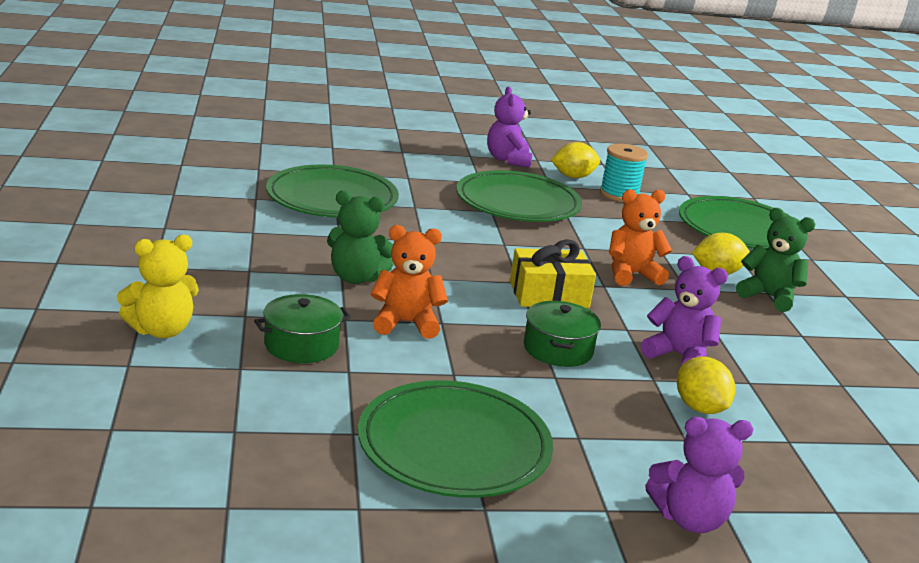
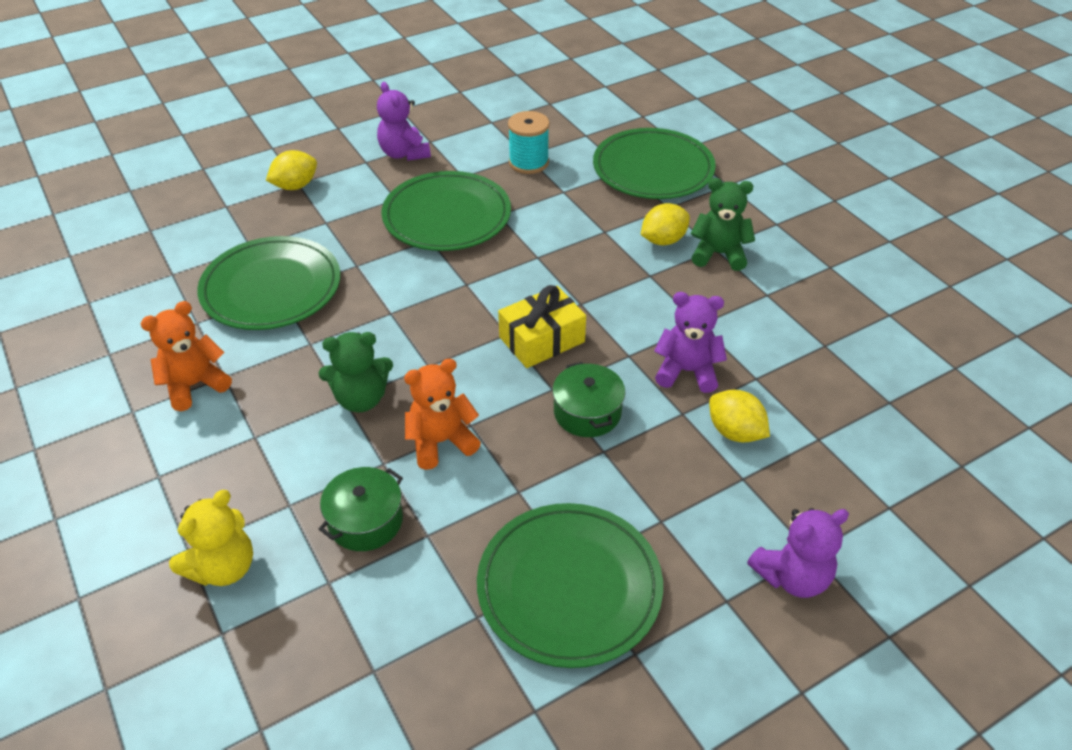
camera: 20 degrees left, 20 degrees up
yellow lemon [551,142,600,178] -> yellow lemon moved to [266,150,317,190]
orange teddy bear [609,189,672,286] -> orange teddy bear moved to [141,301,232,411]

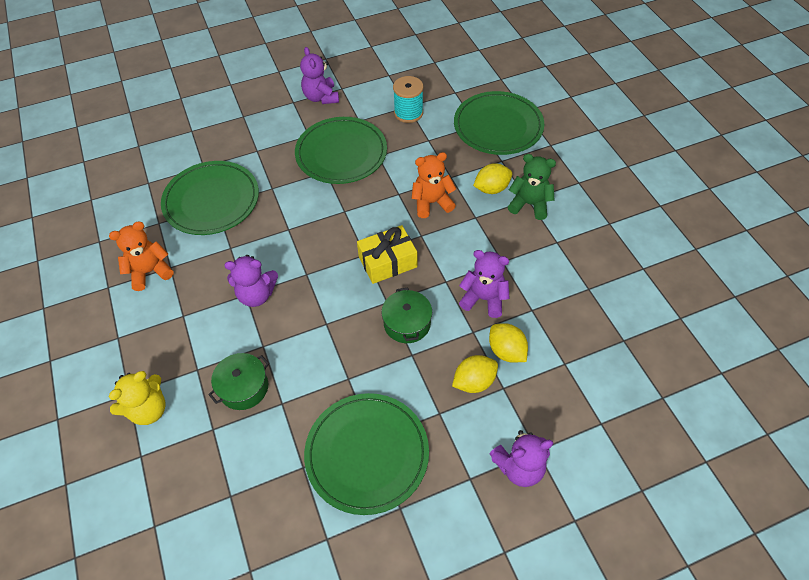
camera: 10 degrees right, 10 degrees up
yellow lemon [266,150,317,190] -> yellow lemon moved to [452,355,498,393]
green teddy bear [319,332,393,412] -> purple teddy bear [224,255,278,307]
orange teddy bear [404,358,481,470] -> orange teddy bear moved to [412,152,457,218]

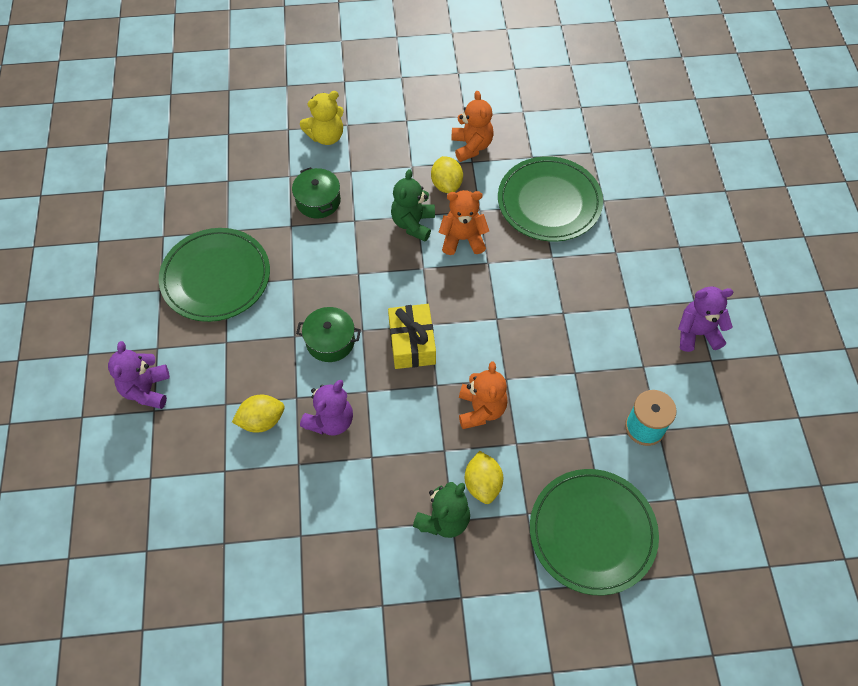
camera: 105 degrees right, 5 degrees up
yellow teddy bear [109,371,166,425] -> yellow teddy bear turned 90 degrees counterclockwise [300,91,344,145]
purple teddy bear [224,255,278,307] -> green teddy bear [391,169,435,241]
green plate [295,117,387,184] -> none
yellow lemon [452,355,498,393] -> yellow lemon moved to [431,156,463,193]
none -> orange teddy bear [439,190,489,255]

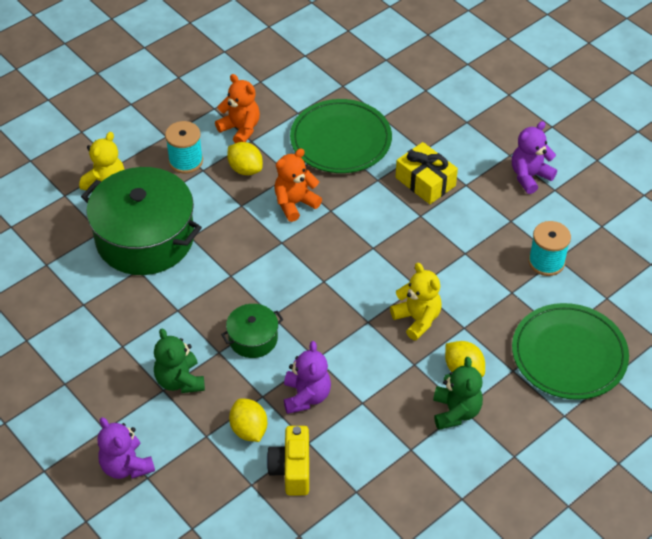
camera: 35 degrees left, 10 degrees down
green plate [159,228,270,322] -> none
yellow lemon [232,395,285,433] -> yellow lemon turned 60 degrees counterclockwise [229,398,267,442]
green pot [292,167,341,218] -> green pot [81,167,202,275], size x2.13
yellow gift [388,304,436,369] -> yellow gift moved to [396,142,458,204]
green teddy bear [391,169,435,241] -> green teddy bear moved to [154,328,205,393]
orange teddy bear [459,362,508,429] -> yellow teddy bear [390,263,442,340]
none -> turquoise spool [165,121,203,174]
none -> yellow camera [267,426,309,495]

